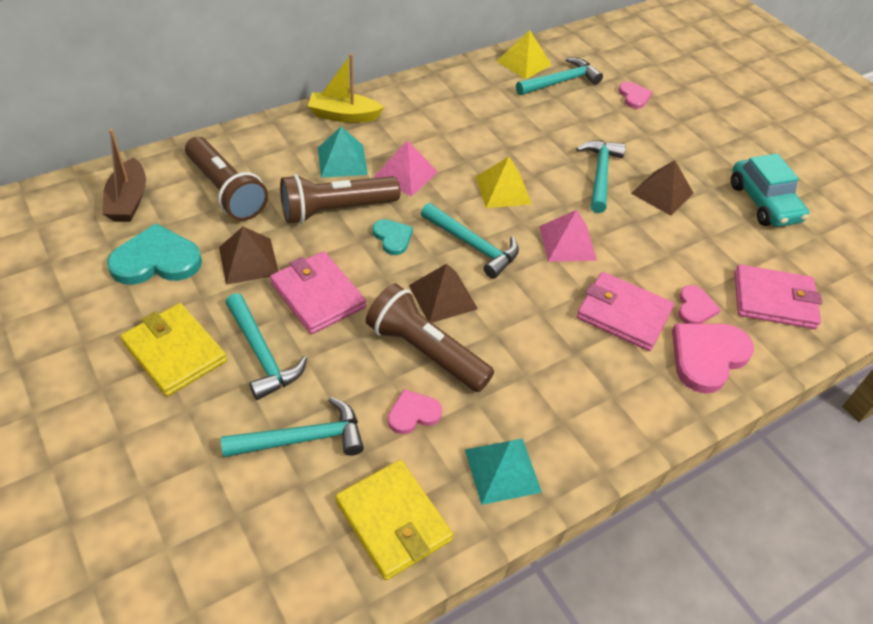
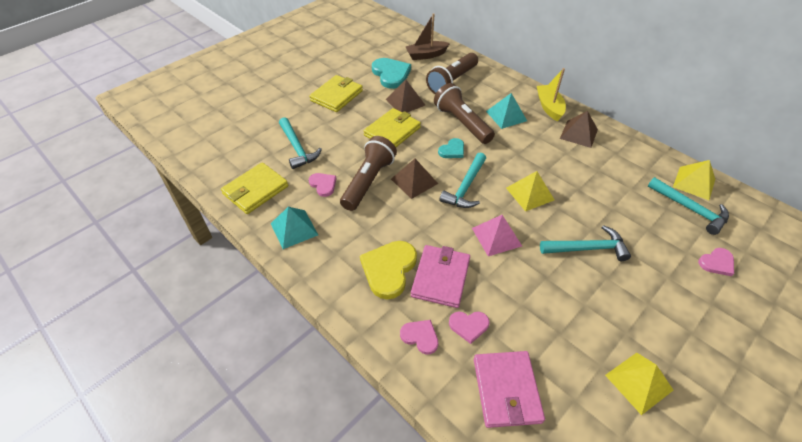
camera: 80 degrees right, 0 degrees up
turquoise hammer [226,293,307,400] -> none
pink wallet [270,251,366,334] -> yellow wallet [363,108,421,147]
pink pyramid [374,140,438,197] -> none
brown pyramid [631,160,693,216] -> brown pyramid moved to [560,111,598,148]
pink heart [672,323,754,393] -> pink heart [400,320,438,355], size x0.56
turquoise car [731,154,809,227] -> yellow pyramid [605,353,673,415]
none -> yellow heart [360,241,417,299]

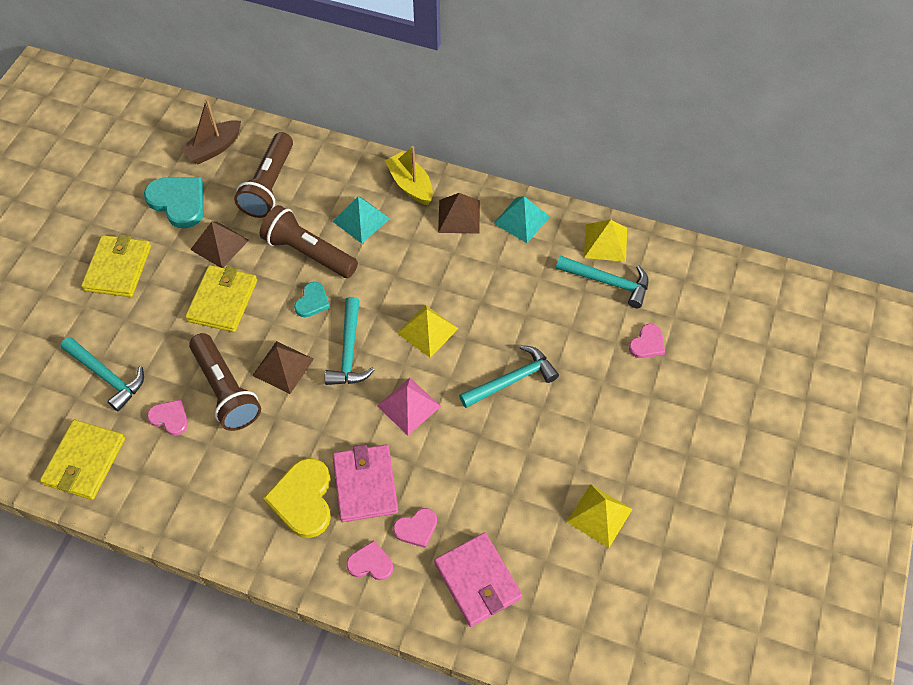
camera: 25 degrees left, 10 degrees up
turquoise pyramid [271,207,318,249] -> turquoise pyramid moved to [493,196,550,243]
brown flashlight [340,136,397,211] -> brown flashlight turned 150 degrees clockwise [189,333,261,431]

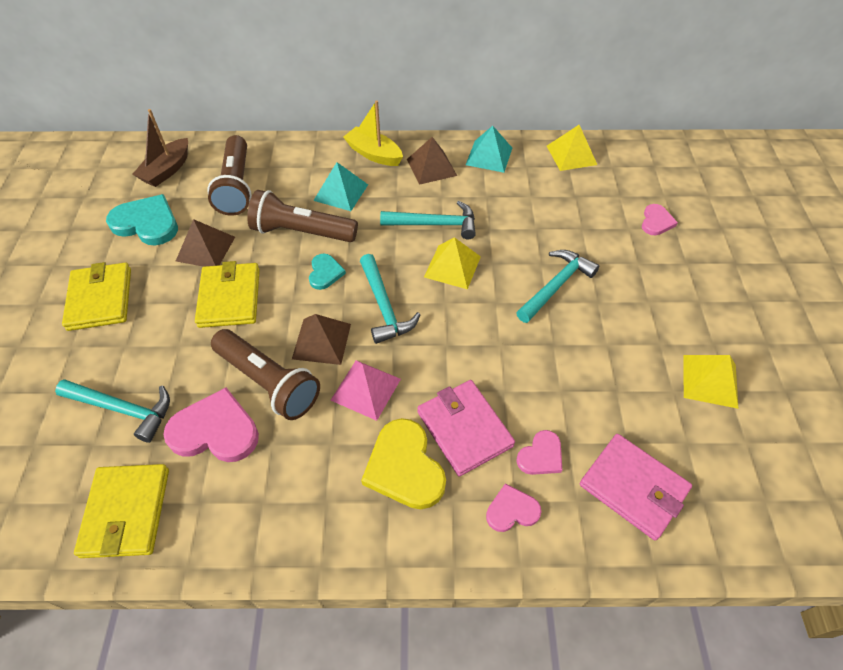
camera: 20 degrees left, 5 degrees down
pink heart [147,400,188,436] -> pink heart [163,388,259,462], size x1.79
pink pyramid [377,378,441,435] -> pink pyramid moved to [331,360,401,421]
turquoise hammer [556,255,649,308] -> turquoise hammer moved to [380,201,476,239]

